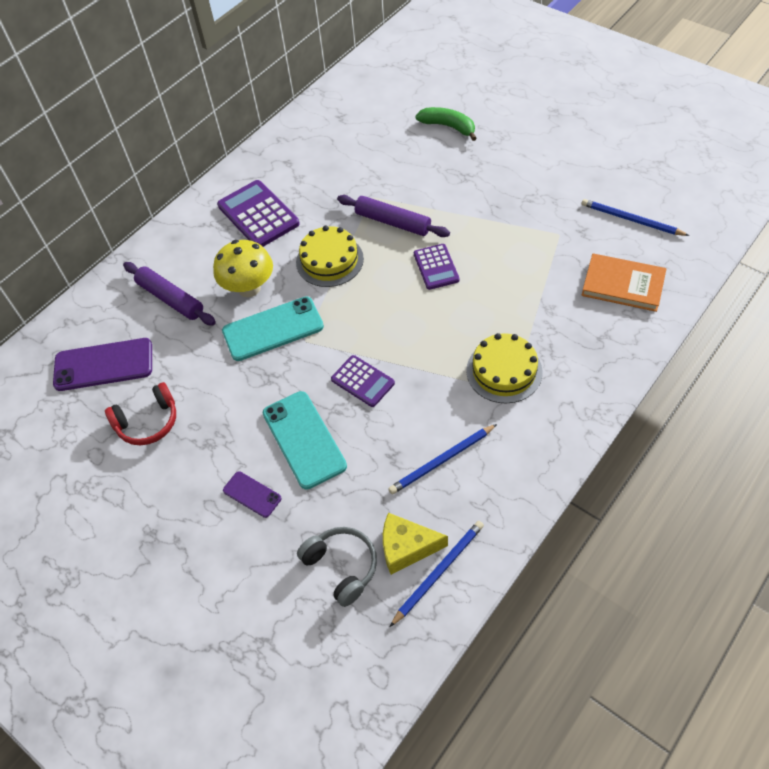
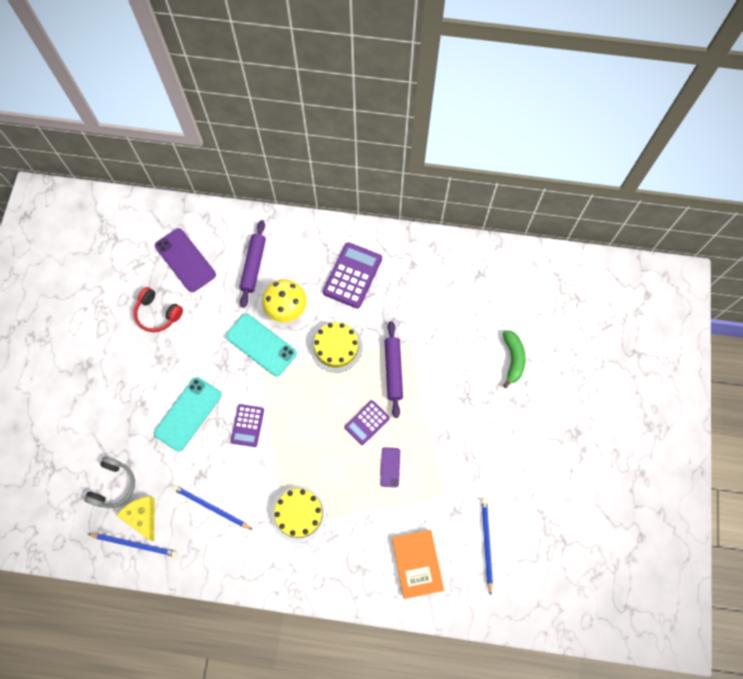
camera: 55 degrees right, 15 degrees up
purple phone [223,471,282,518] -> purple phone moved to [380,447,400,487]

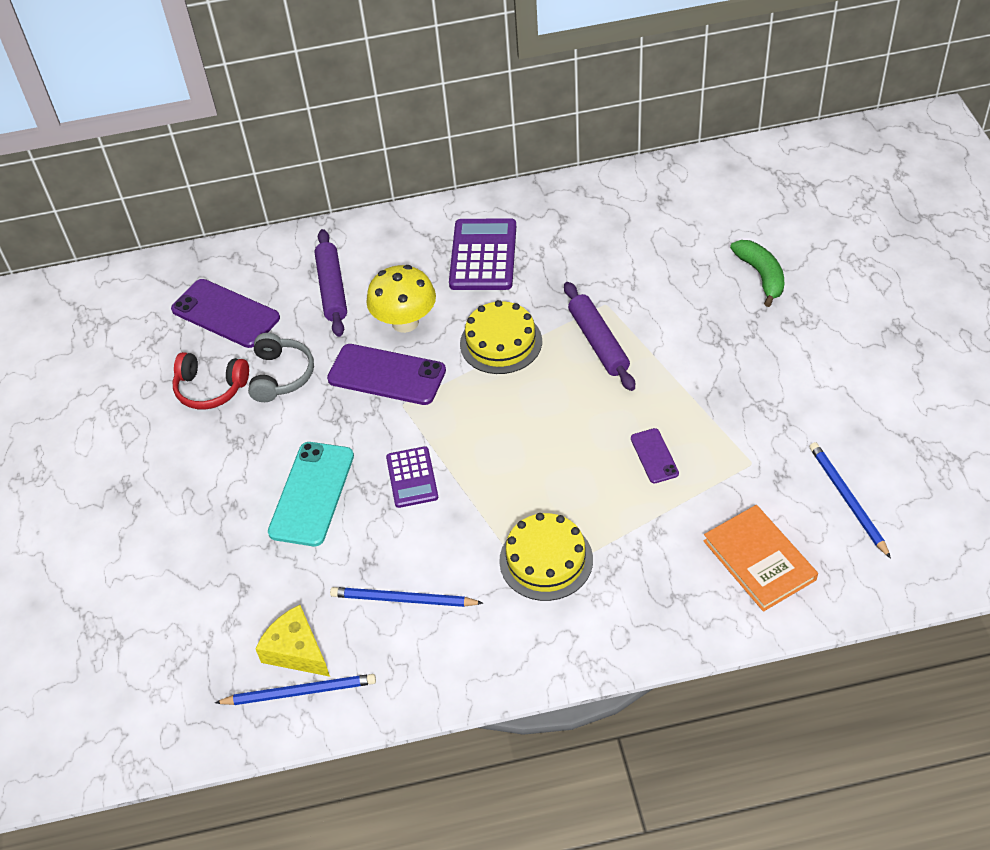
camera: 15 degrees left, 20 degrees down
grey headphones [84,456,135,508] -> grey headphones moved to [248,333,314,402]
turquoise phone [226,314,297,376] -> purple phone [327,344,446,405]
purple calculator [344,400,390,445] -> none

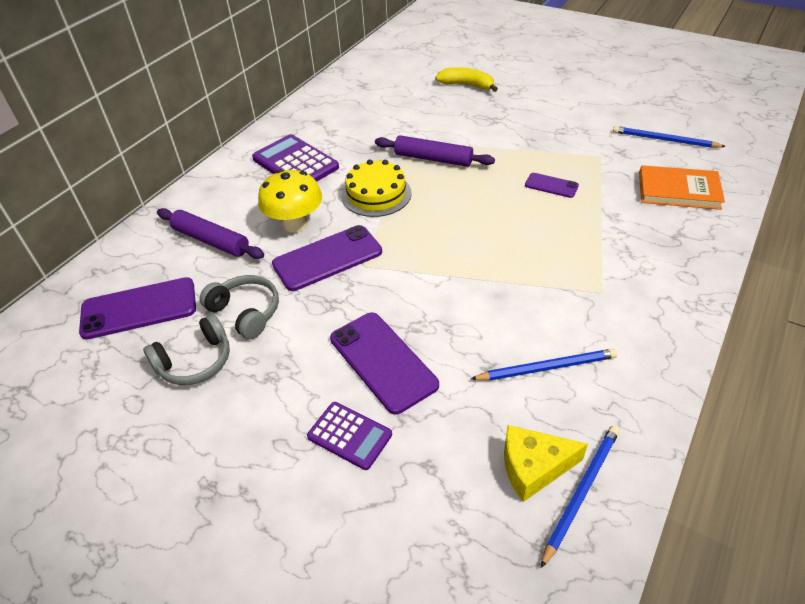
camera: 50 degrees left, 5 degrees down
red headphones [172,352,249,410] -> grey headphones [143,314,230,385]
turquoise phone [268,442,354,546] -> purple phone [330,312,439,415]
blue pencil [330,587,483,607] -> blue pencil turned 150 degrees counterclockwise [471,349,618,381]
purple calculator [386,446,438,508] -> purple calculator moved to [307,402,392,470]
yellow cake [499,513,593,601] -> none
green banana [730,240,784,307] -> yellow banana [435,67,498,92]

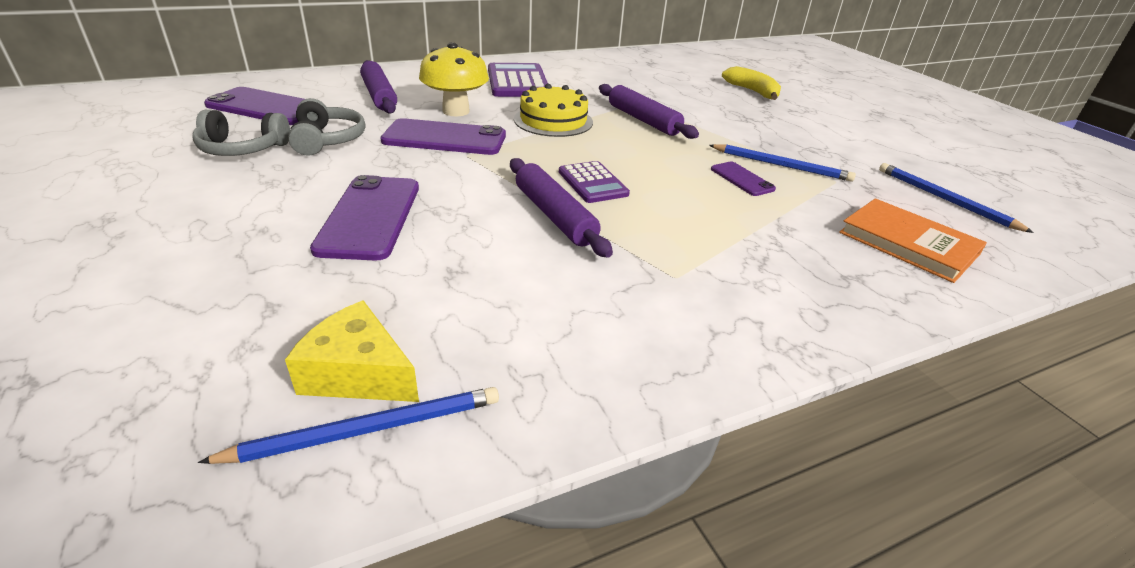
camera: 30 degrees right, 10 degrees down
purple calculator [307,402,392,470] -> purple calculator moved to [559,161,630,203]
blue pencil [471,349,618,381] -> blue pencil moved to [709,144,856,182]
none -> purple rolling pin [510,158,613,258]

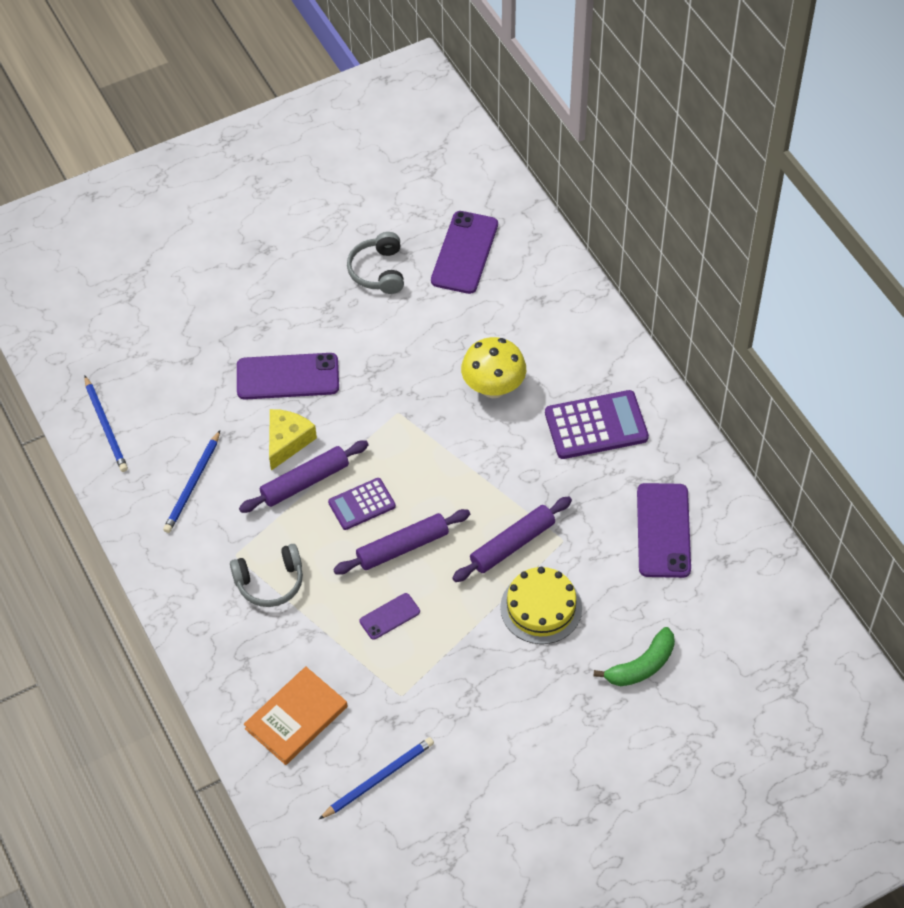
camera: 90 degrees right, 20 degrees up
yellow cheese [285,300,419,402] -> yellow cheese moved to [269,409,317,471]
grey headphones [288,98,365,156] -> grey headphones moved to [230,544,303,607]
purple rolling pin [360,60,397,114] -> purple rolling pin moved to [333,509,470,575]
purple phone [380,118,506,155] -> purple phone moved to [637,483,691,578]
yellow cake [514,84,593,137] -> yellow cake moved to [500,567,582,644]
blue pencil [709,144,856,182] -> blue pencil moved to [163,430,220,533]
yellow banana [722,66,781,100] -> green banana [593,627,675,686]

